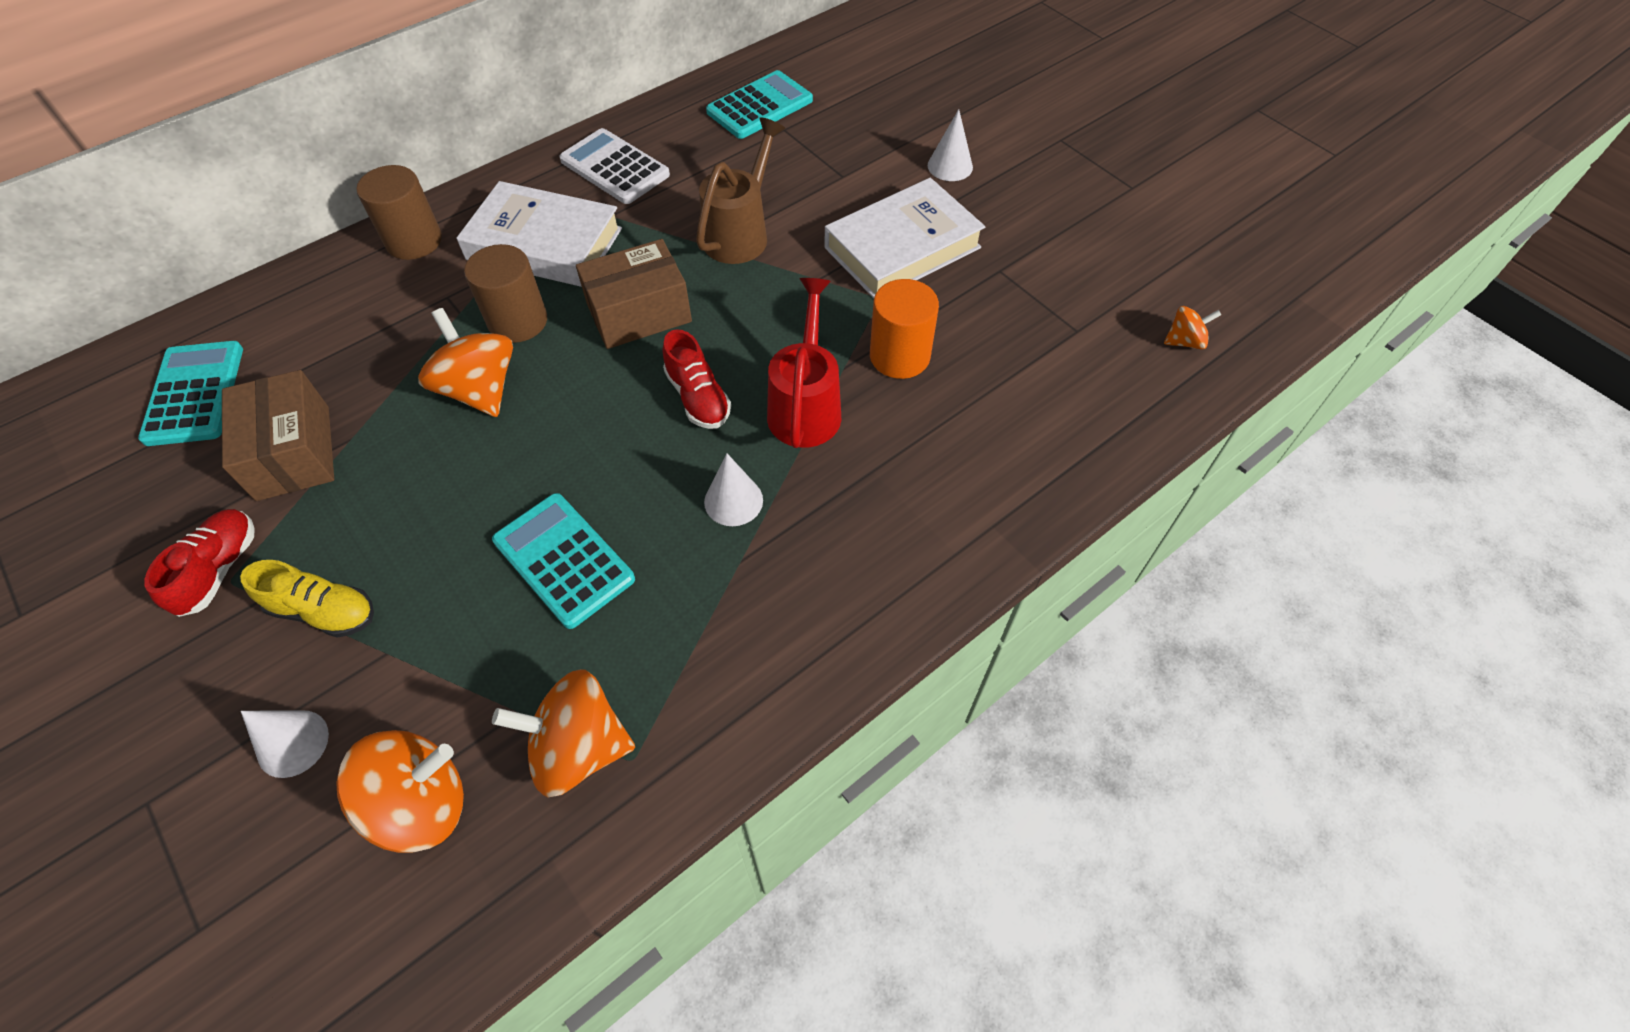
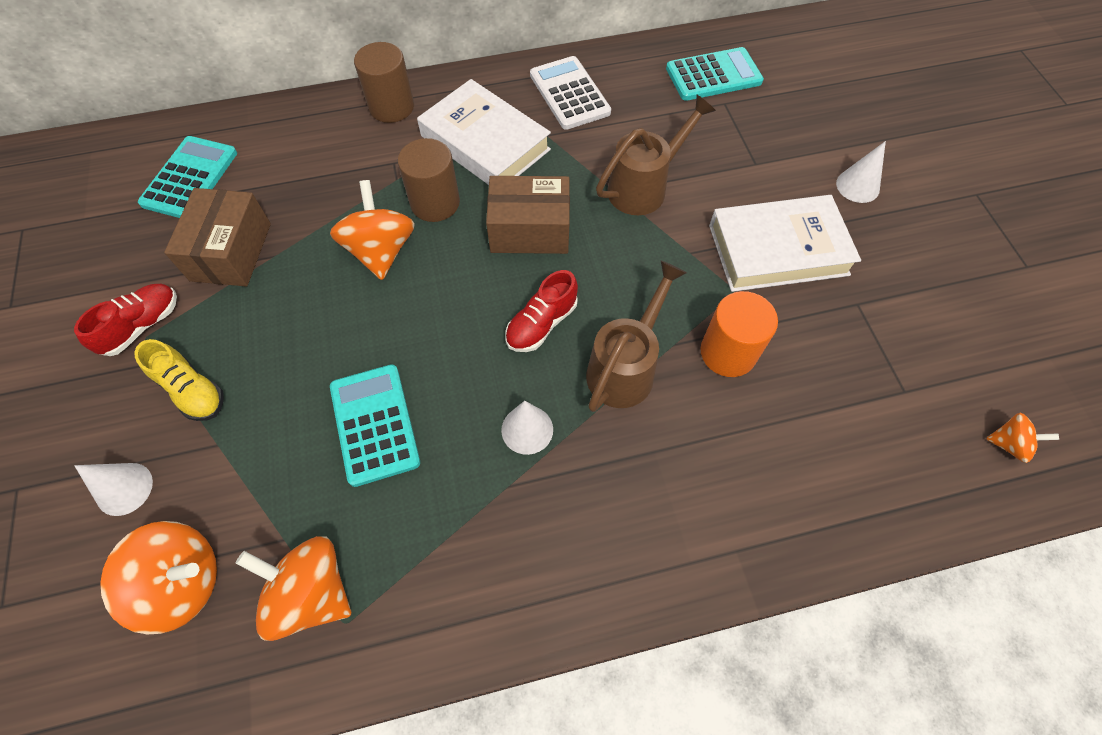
camera: 25 degrees right, 5 degrees up
red shoe [663,329,731,429] -> red shoe turned 45 degrees clockwise [505,270,578,352]
red watering can [767,278,841,448] -> brown watering can [586,261,687,412]

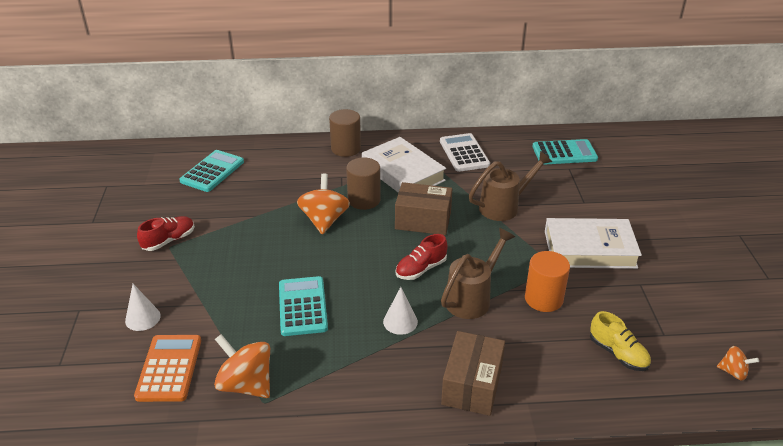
camera: 10 degrees right, 25 degrees down
orange spinning top [100,521,217,634] -> orange calculator [134,335,201,402]
yellow shoe [135,339,224,421] -> yellow shoe moved to [590,311,651,371]
brown box [164,188,271,286] -> brown box moved to [441,331,505,416]
white cone [836,141,886,203] -> none

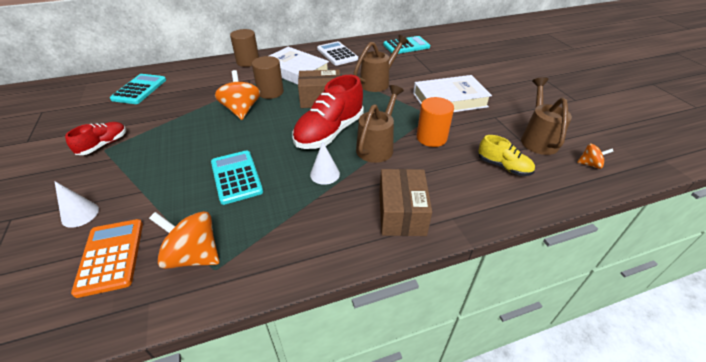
camera: 15 degrees left, 5 degrees up
red shoe [395,234,447,280] -> red shoe [293,75,364,149], size x1.84
none -> brown watering can [521,77,572,155]

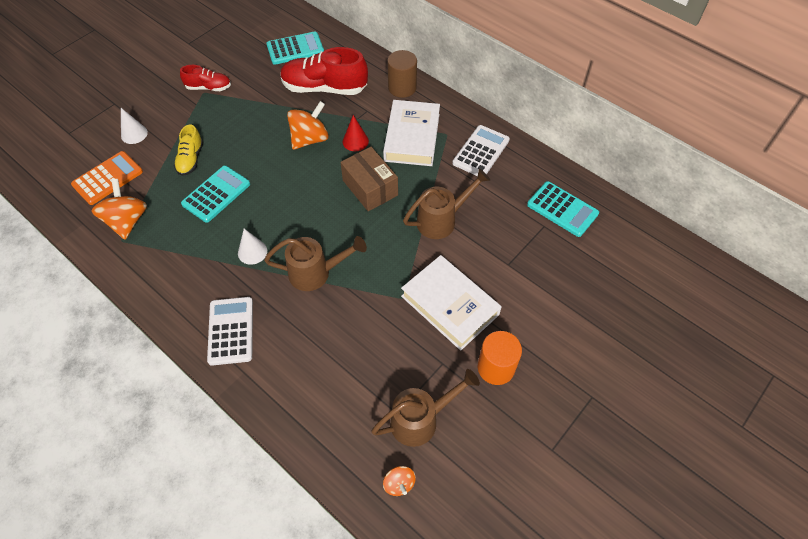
camera: 60 degrees right, 15 degrees up
brown cylinder [252,56,284,99] -> red cone [343,115,369,151]
red shoe [293,75,364,149] -> red shoe moved to [280,47,368,95]
brown watering can [354,35,409,92] -> brown watering can turned 45 degrees counterclockwise [403,169,490,239]
brown box [379,169,432,236] -> white calculator [207,297,253,366]
orange cylinder [417,97,454,147] -> orange cylinder moved to [478,331,522,385]
yellow shoe [478,135,535,176] -> yellow shoe moved to [174,124,203,176]

